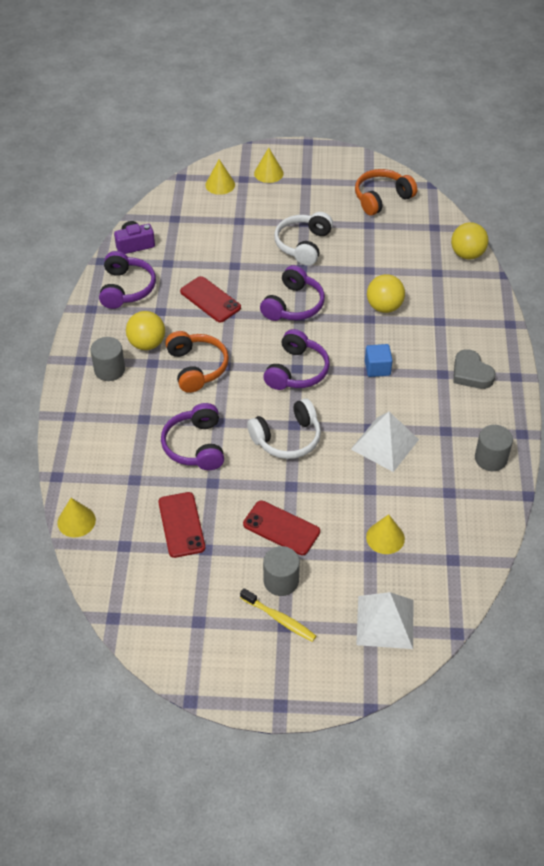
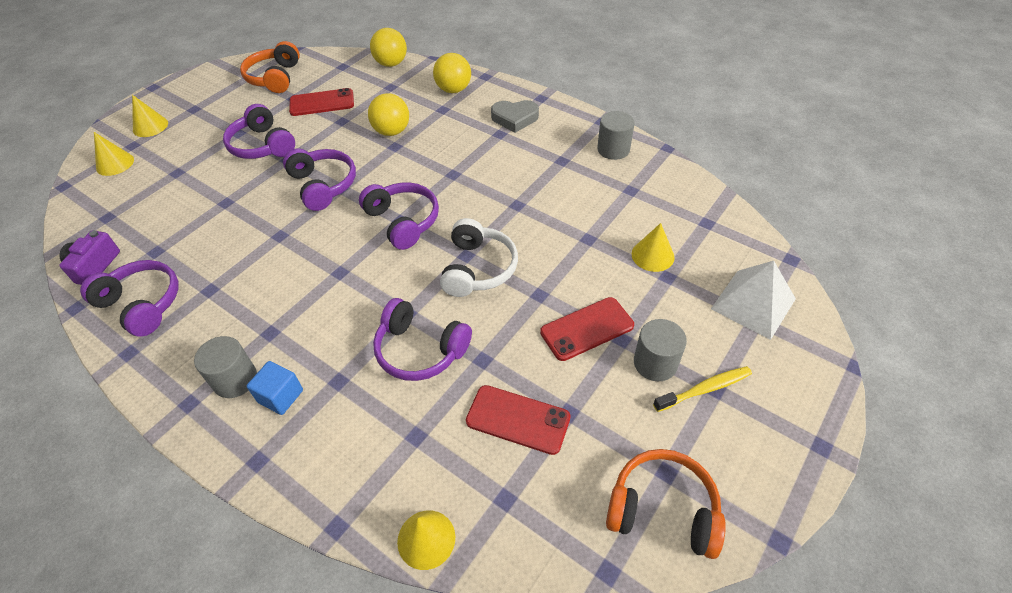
camera: 55 degrees left, 0 degrees up
yellow ball [126,311,165,350] -> yellow ball moved to [433,53,471,93]
orange headphones [165,331,229,393] -> orange headphones moved to [606,449,726,559]
red phone [180,276,241,322] -> red phone moved to [289,88,354,116]
white headphones [274,212,333,266] -> purple headphones [223,104,295,159]
white pyramid [351,412,419,472] -> none
blue cube [365,344,393,377] -> blue cube moved to [247,361,303,415]

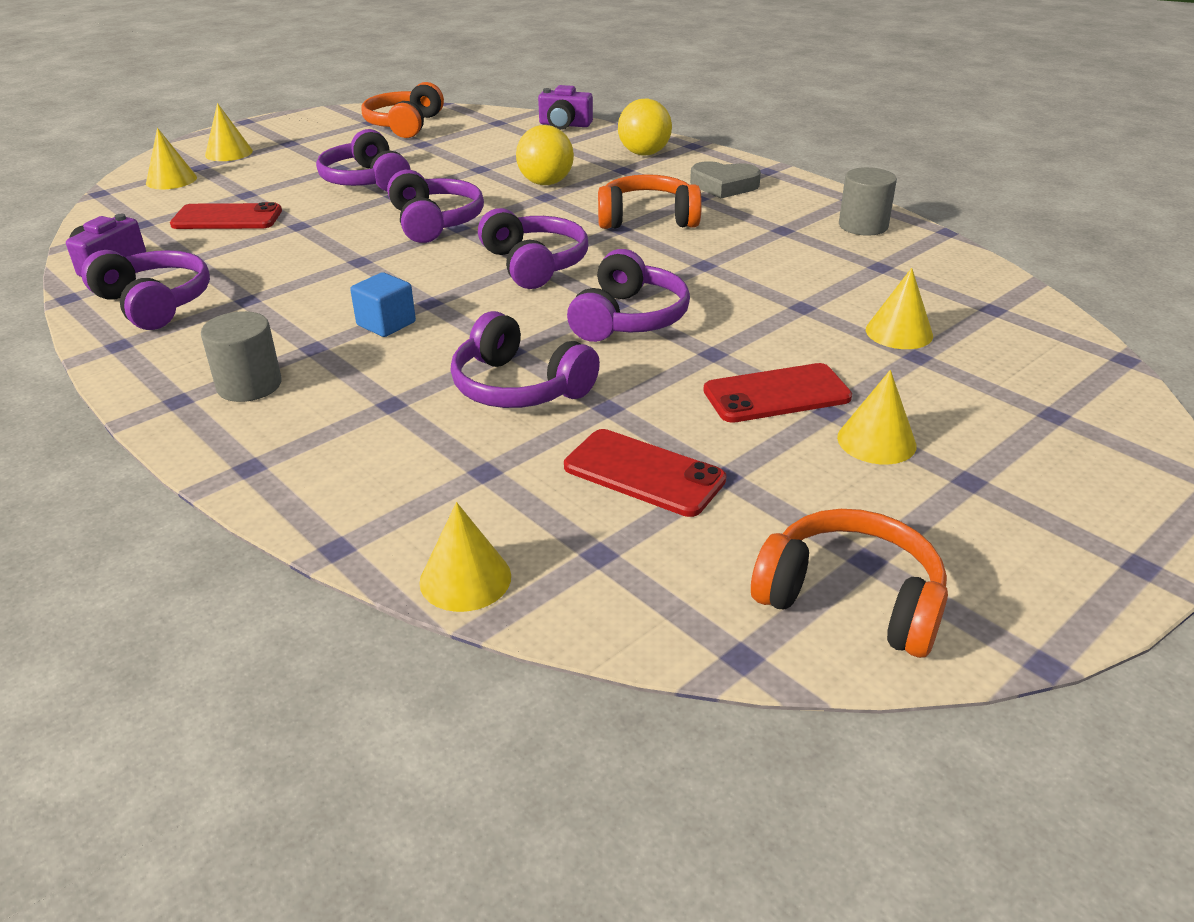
camera: 10 degrees right, 15 degrees down
blue cube [247,361,303,415] -> blue cube moved to [350,272,416,337]
red phone [289,88,354,116] -> red phone moved to [170,202,282,229]
yellow ball [370,28,407,67] -> purple camera [538,85,593,130]
white headphones [440,218,518,297] -> purple headphones [567,249,690,342]
grey cylinder [634,319,687,381] -> yellow cone [837,370,916,464]
yellow toothbrush [653,366,752,412] -> none
white pyramid [711,261,796,340] -> none
none -> orange headphones [598,174,702,229]

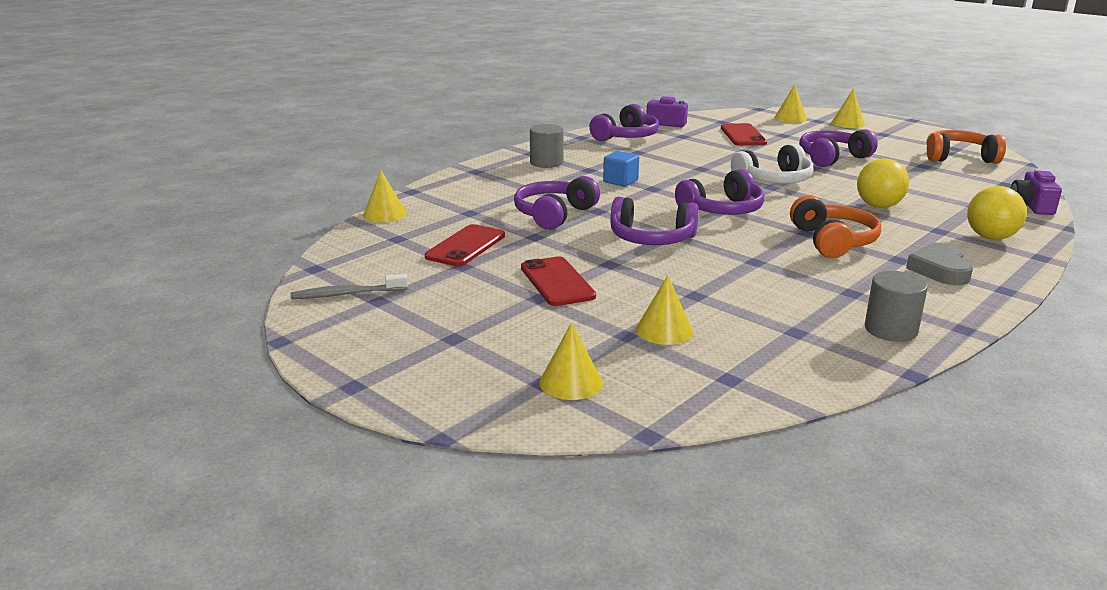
camera: 85 degrees right, 10 degrees down
purple headphones [387,170,484,243] -> white headphones [731,144,813,183]
orange headphones [751,509,948,658] -> grey toothbrush [290,274,408,299]
yellow cone [837,370,916,464] -> yellow cone moved to [539,323,603,400]

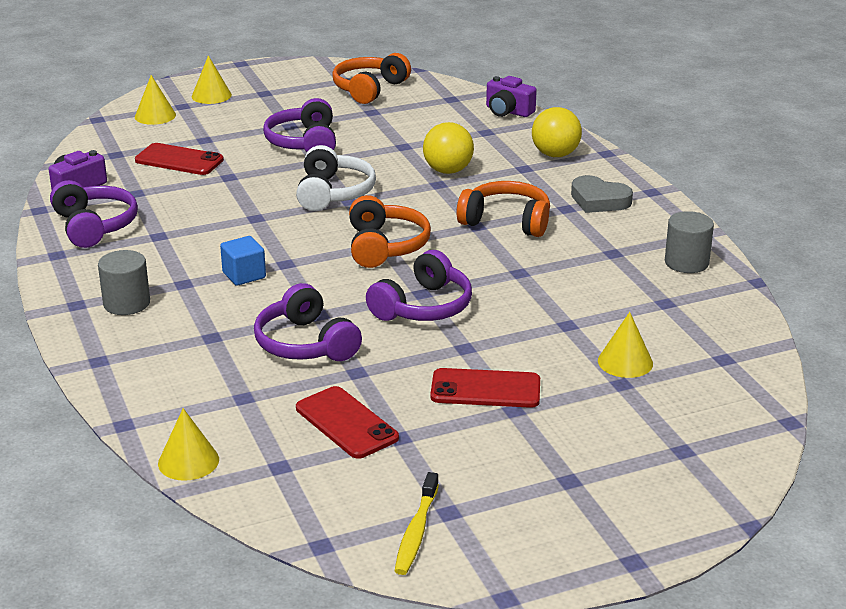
camera: 65 degrees left, 5 degrees up
grey toothbrush [290,274,408,299] -> yellow toothbrush [395,472,439,575]
yellow cone [539,323,603,400] -> none
purple headphones [675,169,765,215] -> orange headphones [349,195,431,268]

